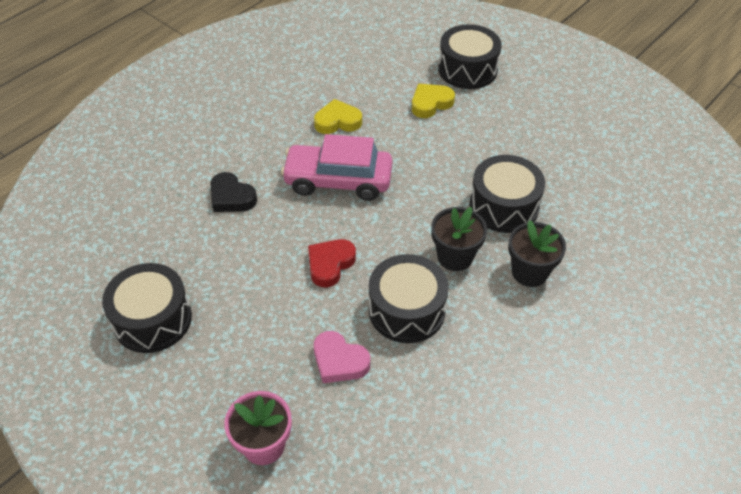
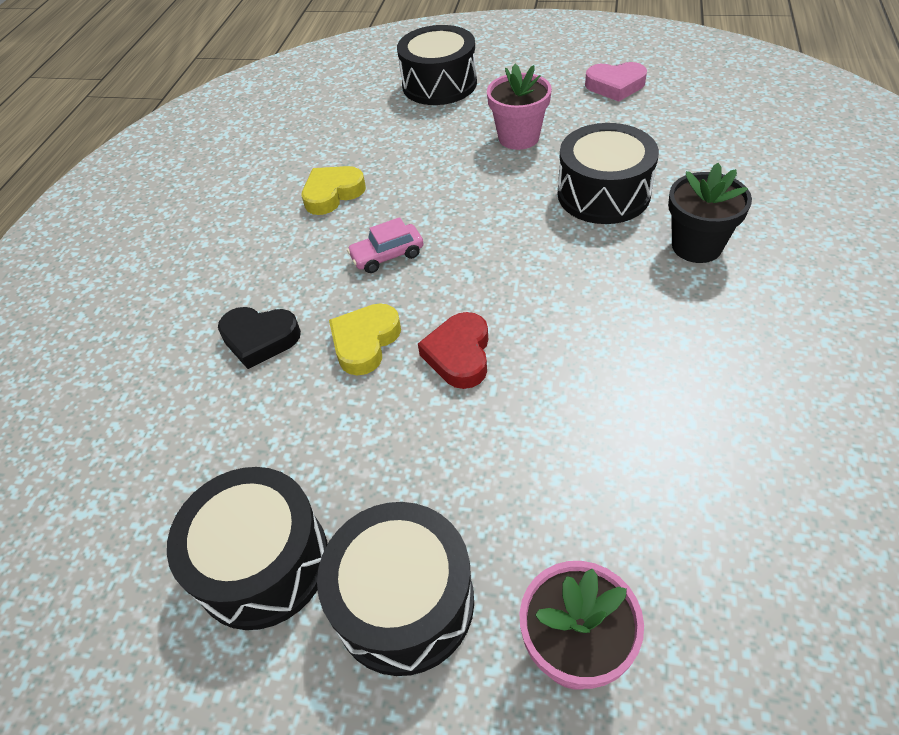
camera: 25 degrees left, 0 degrees up
pink car [281,134,392,201] -> pink car [347,217,424,273], size x0.48
pink heart [314,331,370,383] -> pink heart moved to [585,62,647,102]
black drum [369,254,448,343] -> black drum moved to [317,502,474,676]
yellow heart [412,84,455,118] -> yellow heart moved to [329,303,401,376]
black flower pot [431,207,487,271] -> none
none -> pink flower pot [487,64,552,150]

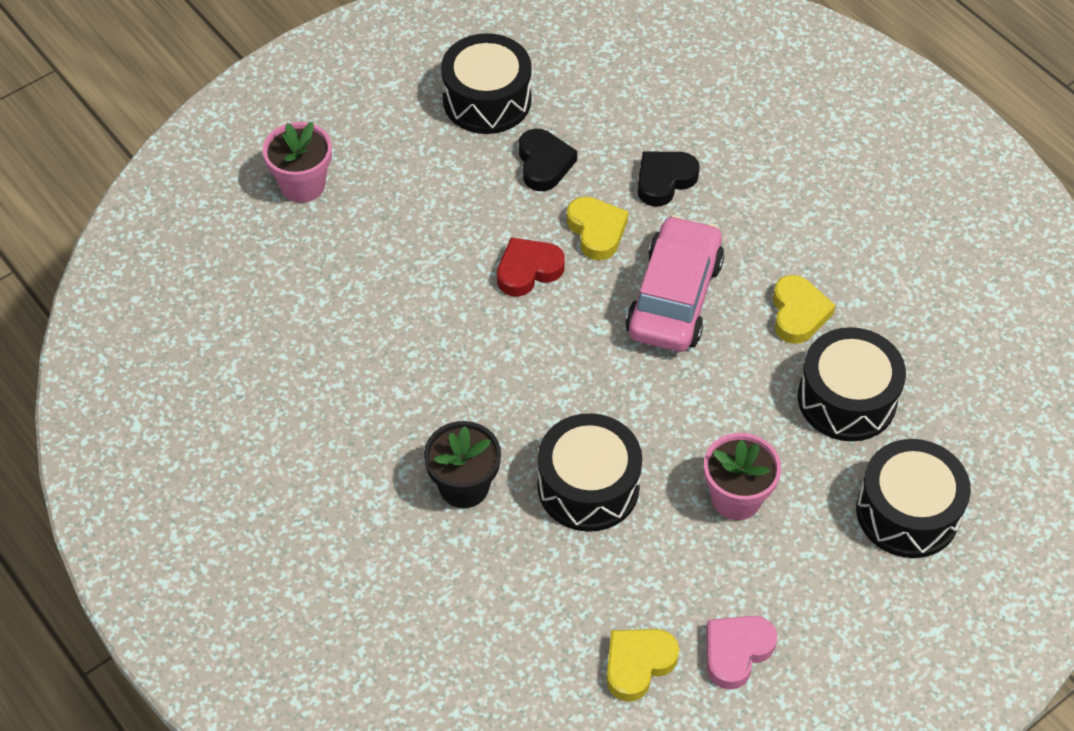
camera: 125 degrees right, 5 degrees up
black drum [317,502,474,676] -> black drum moved to [798,327,906,441]
pink car [347,217,424,273] -> pink car [625,215,724,352], size x2.09
red heart [418,312,488,389] -> red heart turned 75 degrees counterclockwise [497,237,565,297]
none -> black heart [519,129,577,191]
none -> yellow heart [606,629,679,702]

